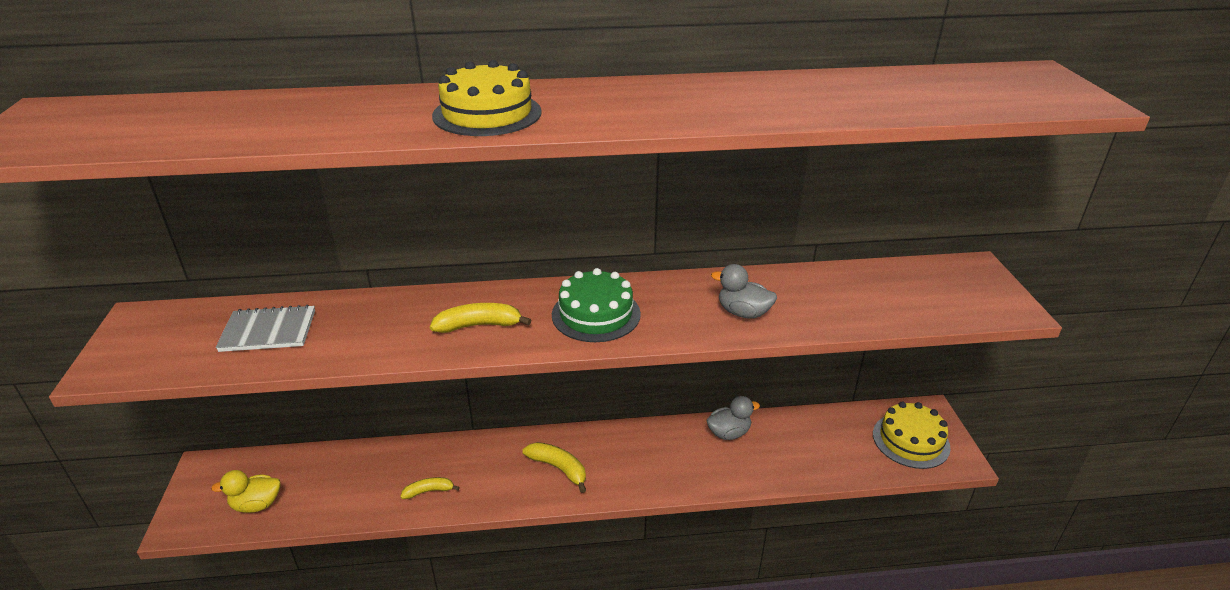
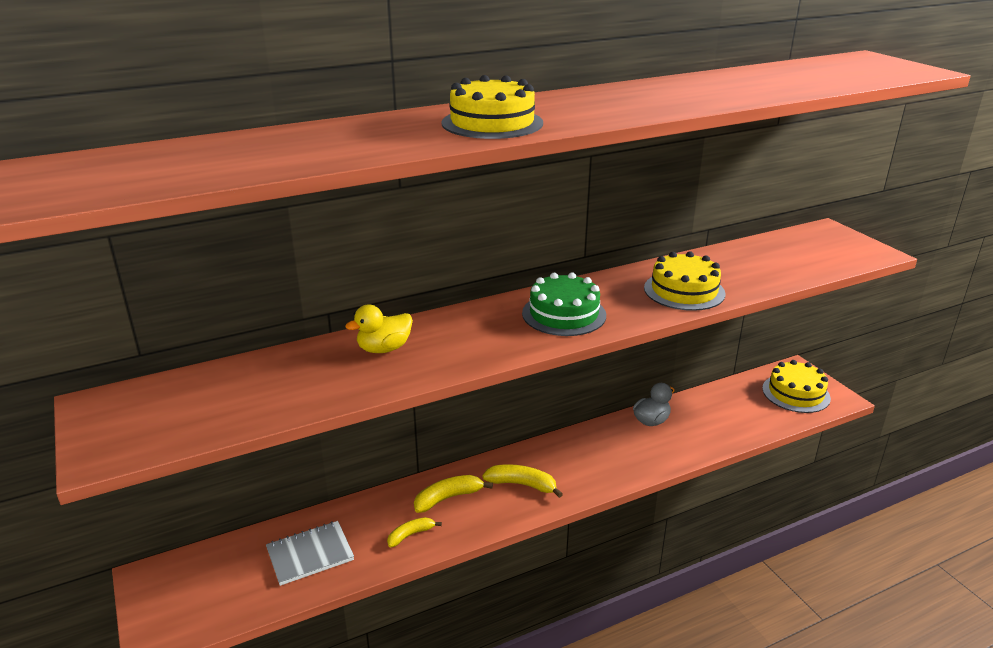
camera: 20 degrees left, 5 degrees down
yellow duck [211,470,280,513] -> yellow duck moved to [345,304,413,353]
grey notebook [216,305,315,352] -> grey notebook moved to [266,521,354,586]
yellow banana [430,303,531,333] -> yellow banana moved to [414,475,493,513]
grey duck [711,264,777,319] -> yellow cake [644,251,725,311]

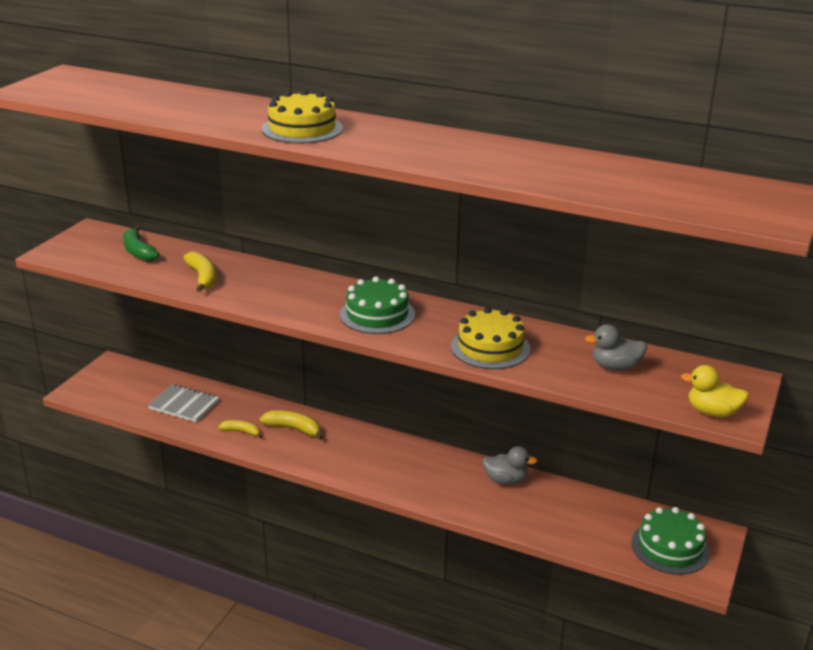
camera: 50 degrees right, 0 degrees up
yellow duck [345,304,413,353] -> yellow duck moved to [681,365,749,417]
yellow banana [482,464,563,498] -> yellow banana moved to [183,251,216,292]
yellow cake [762,360,831,413] -> green cake [632,507,710,575]
none -> green banana [123,226,160,261]
none -> grey duck [585,324,647,371]

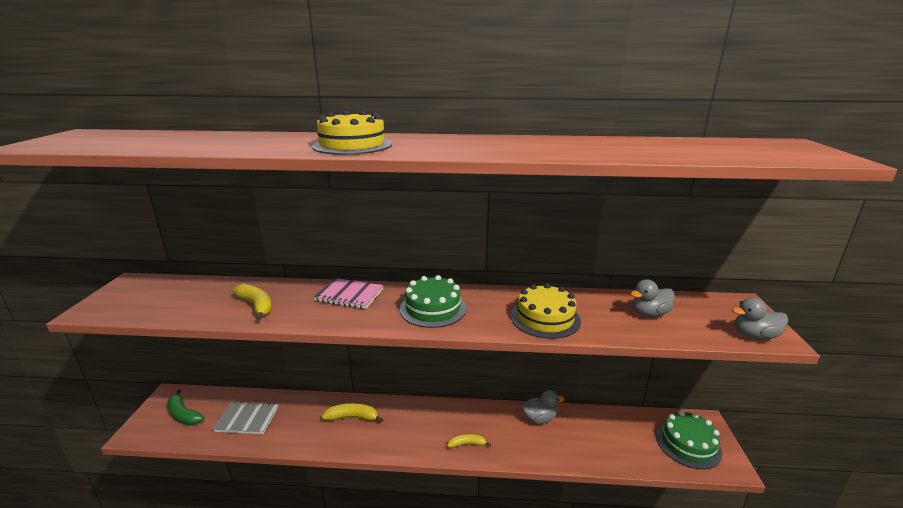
camera: 20 degrees left, 5 degrees down
green banana [123,226,160,261] -> green banana moved to [167,389,204,425]
yellow banana [218,420,262,438] -> yellow banana moved to [447,434,491,448]
yellow duck [681,365,749,417] -> grey duck [732,297,789,340]
none -> pink notebook [313,278,383,309]

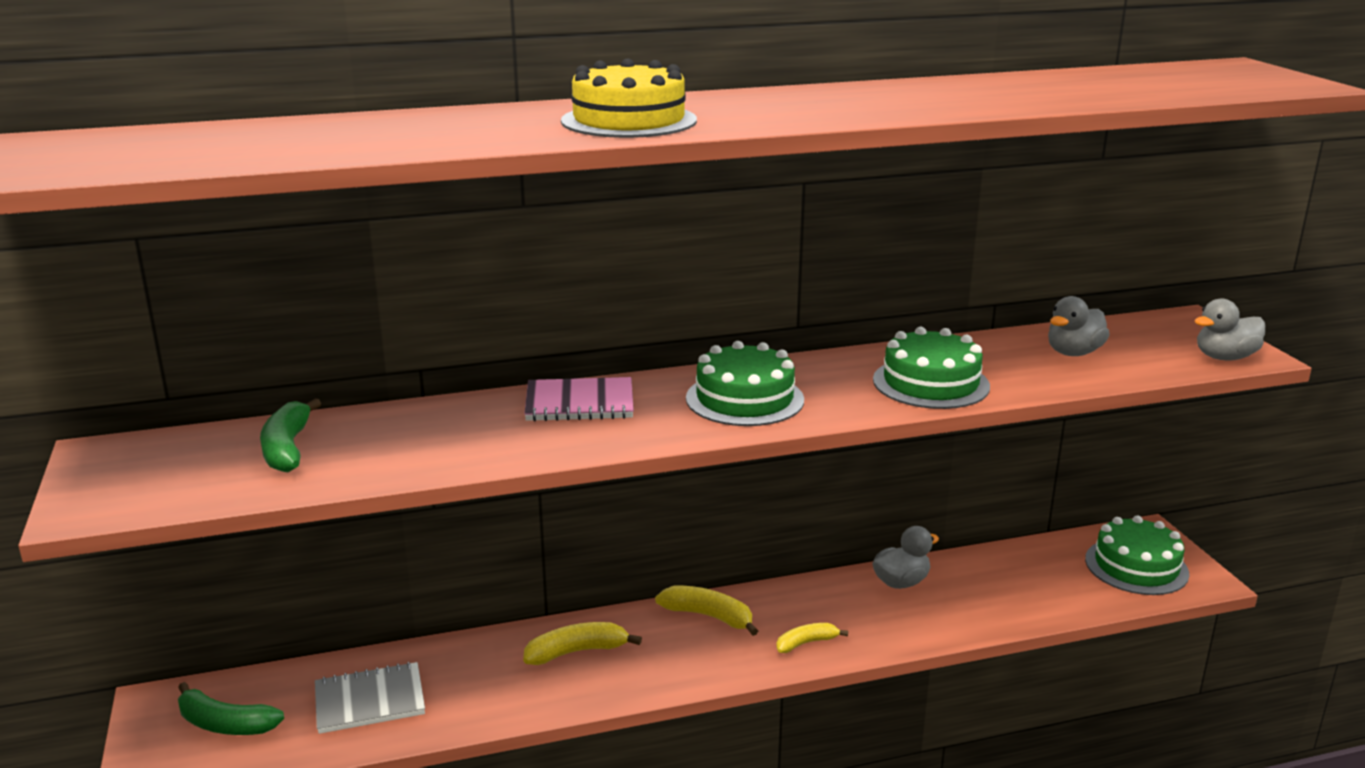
camera: 20 degrees left, 0 degrees up
yellow banana [232,284,272,320] -> yellow banana moved to [655,586,758,636]
yellow cake [511,283,581,339] -> green cake [873,327,990,409]
none -> green banana [260,398,321,472]

